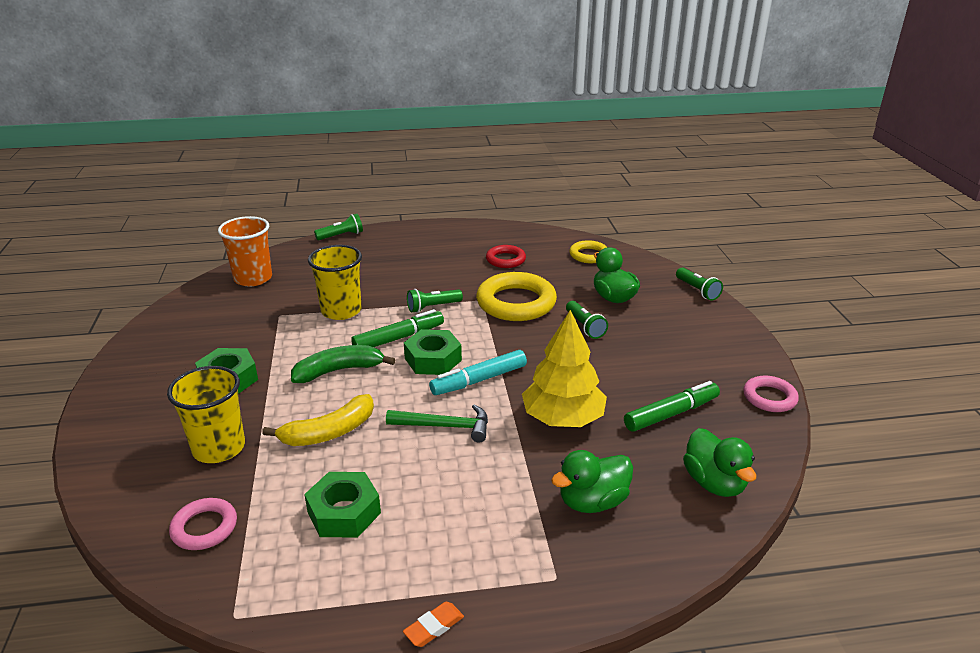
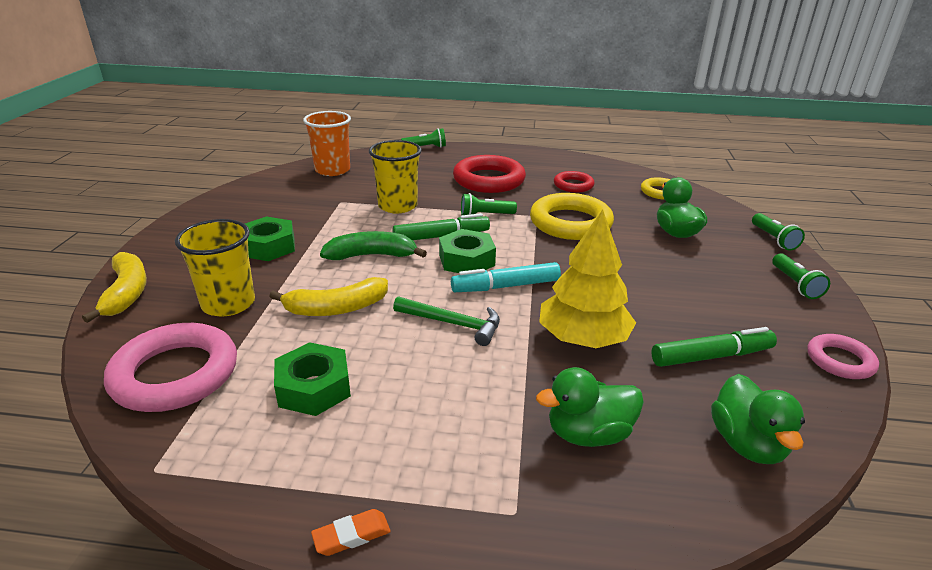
camera: 15 degrees right, 0 degrees up
pink ring [169,498,237,550] -> pink ring [104,323,237,412], size x1.82
green flashlight [566,301,608,339] -> green flashlight moved to [772,253,830,299]
none -> yellow banana [82,252,147,323]
none -> red ring [453,155,526,193]

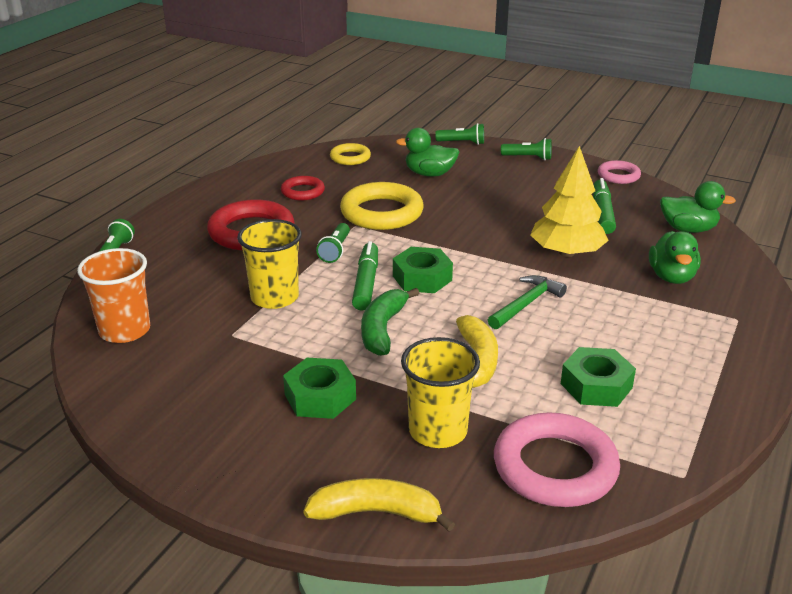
camera: 70 degrees left, 0 degrees up
orange eraser [311,509,391,556] -> none
turquoise marker [451,262,561,292] -> none

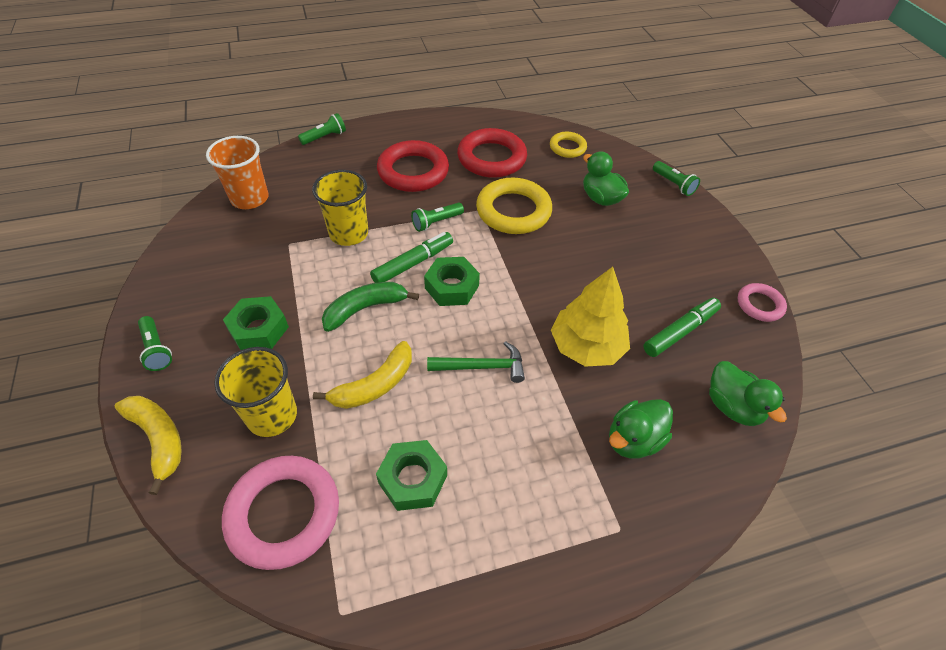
camera: 45 degrees right, 20 degrees up
red ring [281,176,325,200] -> red ring [457,128,527,178], size x1.82
green flashlight [501,138,552,160] -> green flashlight moved to [138,316,172,371]

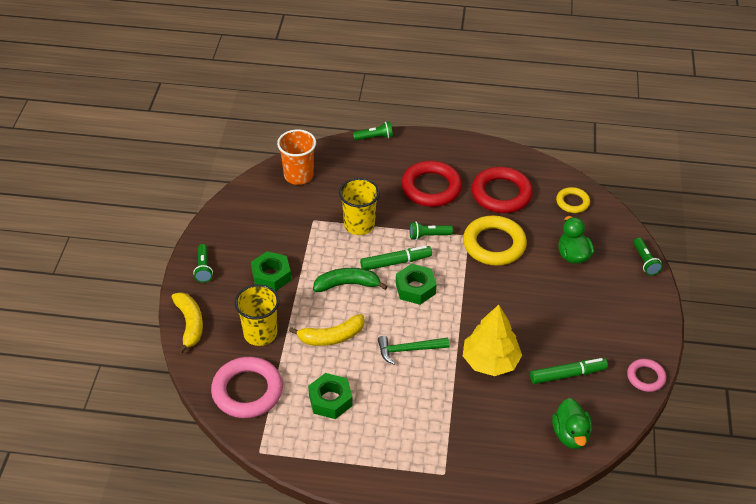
camera: 25 degrees right, 5 degrees down
green hammer [427,341,525,383] -> green hammer turned 150 degrees clockwise [378,336,449,364]
green duck [609,399,673,459] -> none

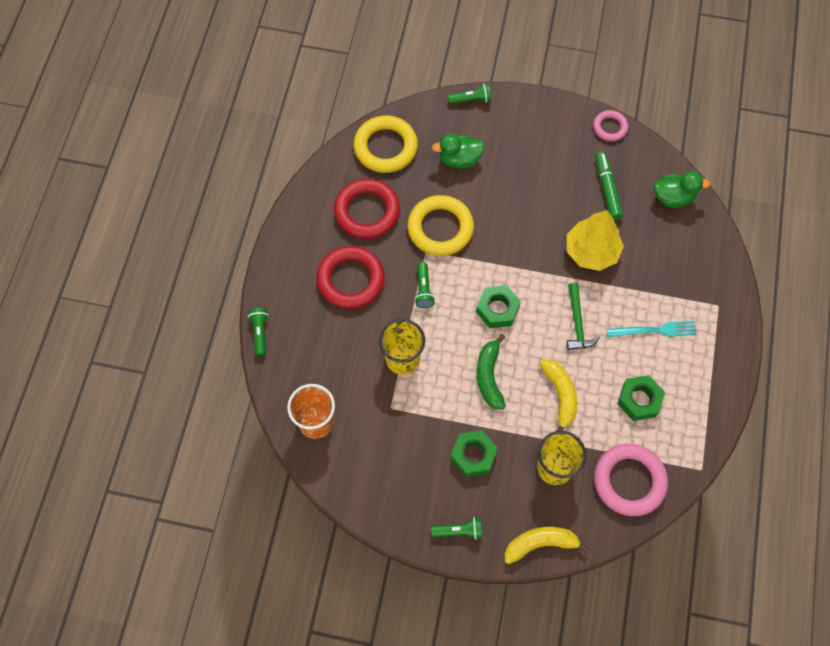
camera: 85 degrees left, 20 degrees up
green marker [360,246,432,270] -> none
yellow ring [556,187,590,213] -> yellow ring [354,116,418,173], size x1.82
none -> turquoise fork [607,321,696,337]

